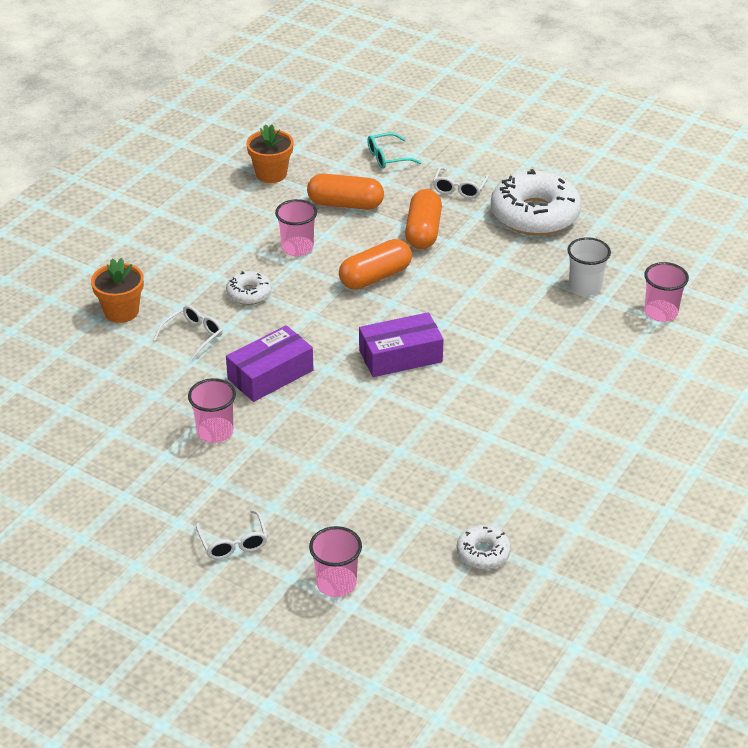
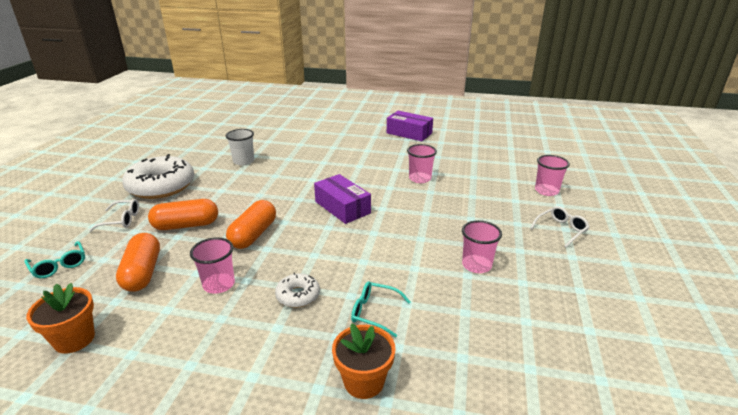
camera: 110 degrees left, 10 degrees down
white glasses [153,305,223,362] -> turquoise glasses [351,281,411,337]
purple box [226,325,314,402] -> purple box moved to [387,111,433,141]
orange capsule [339,239,412,290] -> orange capsule turned 75 degrees clockwise [226,200,276,249]
white donut [457,525,511,570] -> none
pink cup [644,262,689,322] -> pink cup moved to [407,144,437,183]

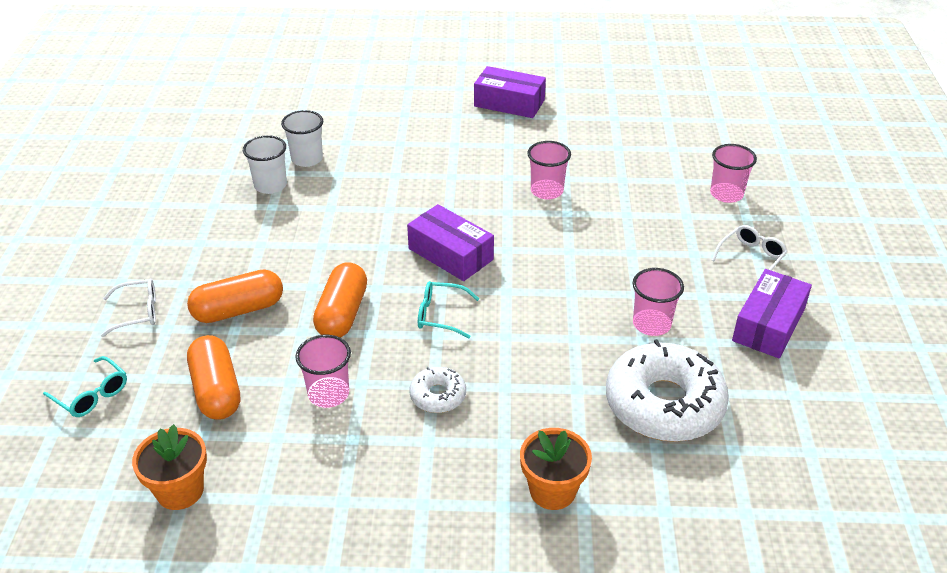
camera: 10 degrees left, 10 degrees up
white donut [122,154,194,199] -> white donut moved to [606,339,729,442]
turquoise glasses [351,281,411,337] -> turquoise glasses moved to [418,281,479,338]
none -> white cup [281,110,323,167]
none -> purple box [732,269,812,358]

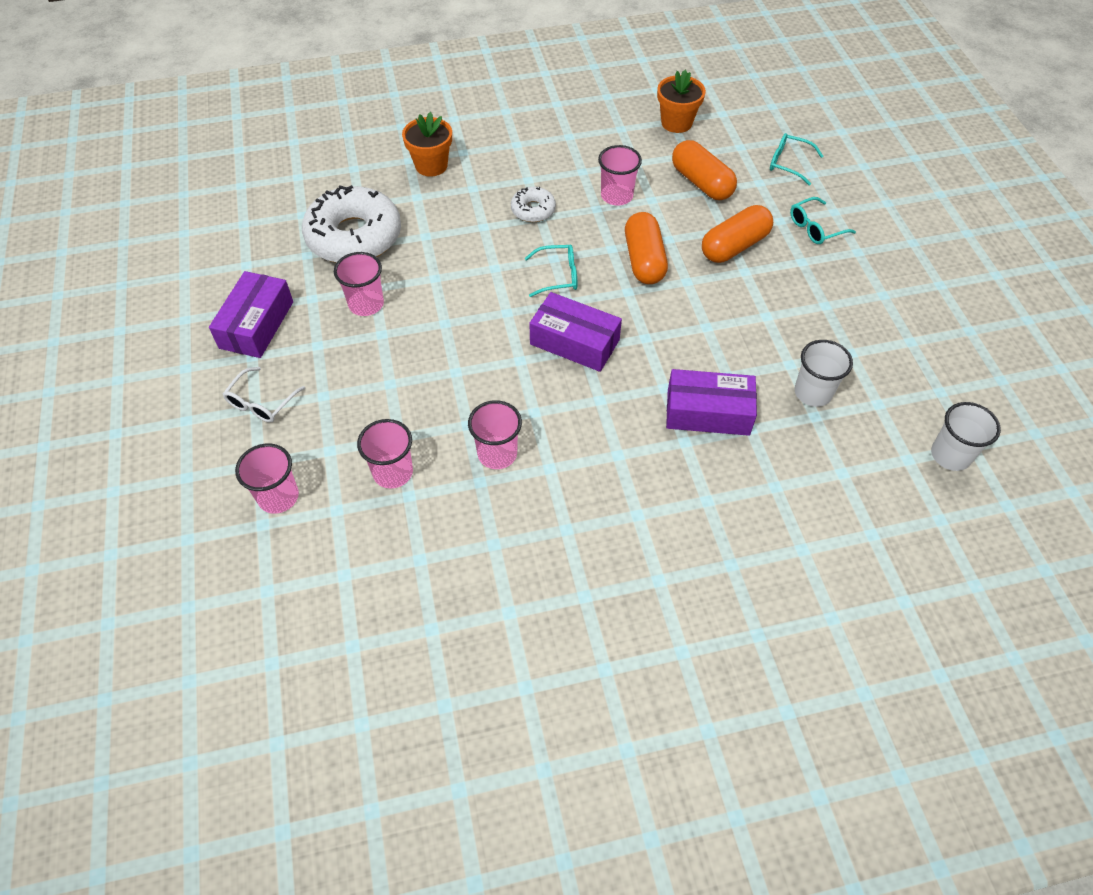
camera: 165 degrees right, 15 degrees up
white glasses [101,279,156,337] -> turquoise glasses [790,197,856,244]
white cup [281,110,323,167] -> white cup moved to [931,402,1001,471]
purple box [474,66,546,118] -> purple box moved to [666,369,757,436]
none -> pink cup [357,419,413,489]

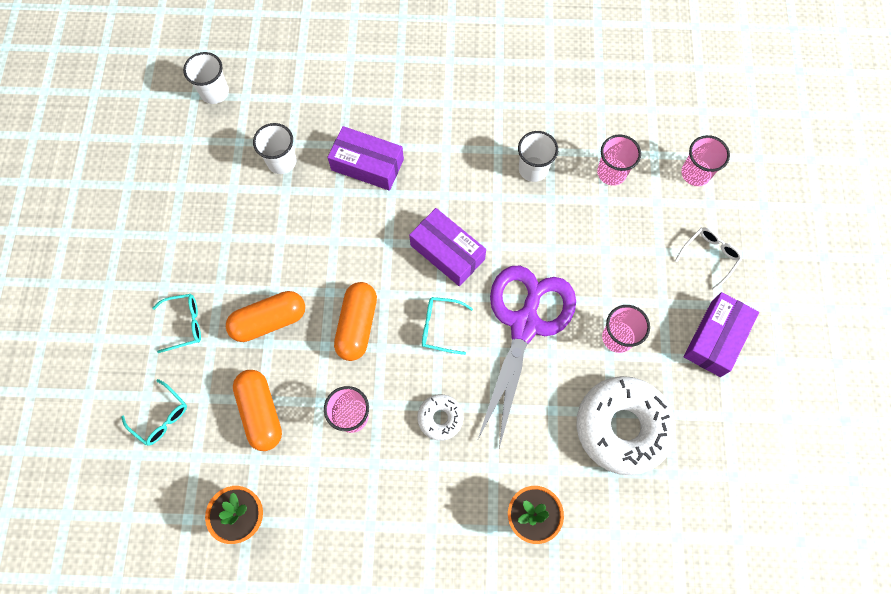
camera: 165 degrees left, 15 degrees up
pink cup [468,400,522,469] -> white cup [518,131,558,182]
none -> purple scissors [477,266,576,448]

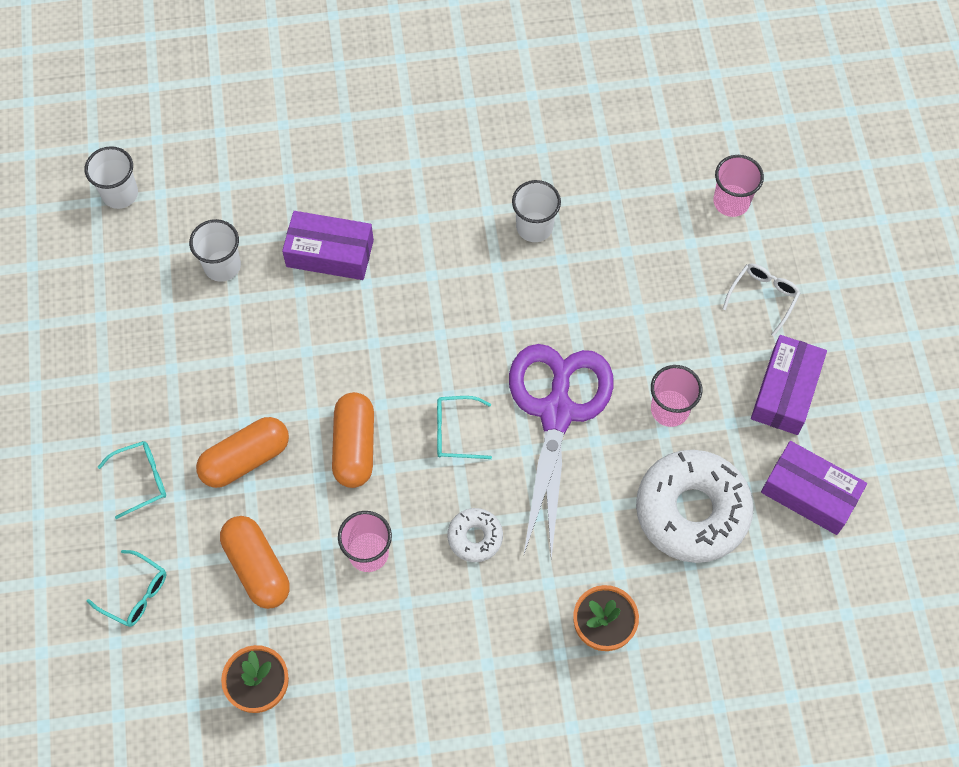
camera: 10 degrees left, 5 degrees down
purple box [409,208,486,286] -> purple box moved to [761,441,867,535]
pink cup [597,134,641,186] -> none

